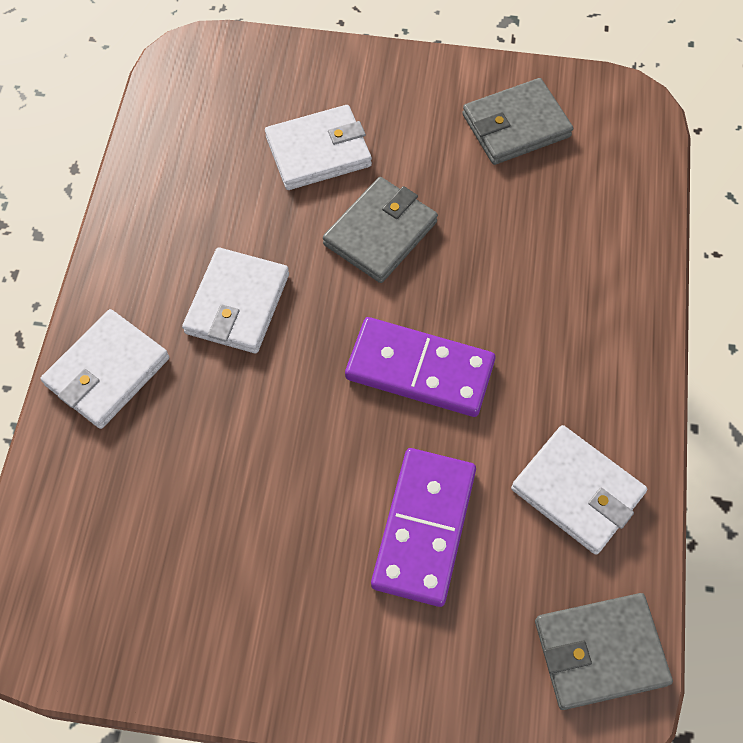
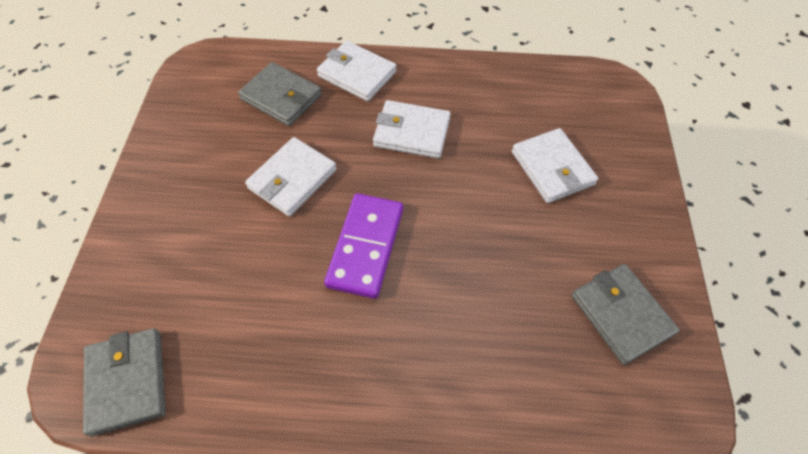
camera: 85 degrees right, 5 degrees down
grey wallet [323,177,438,283] -> grey wallet moved to [238,62,322,126]
purple domino [371,448,476,607] -> none
white wallet [511,425,647,555] -> white wallet moved to [245,137,337,217]

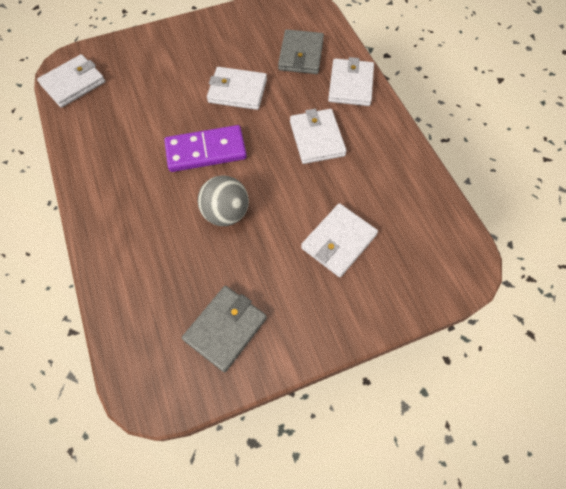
camera: 65 degrees right, 5 degrees up
grey wallet [83,328,166,437] -> white wallet [37,54,106,108]
none -> grey ball [198,175,249,226]

